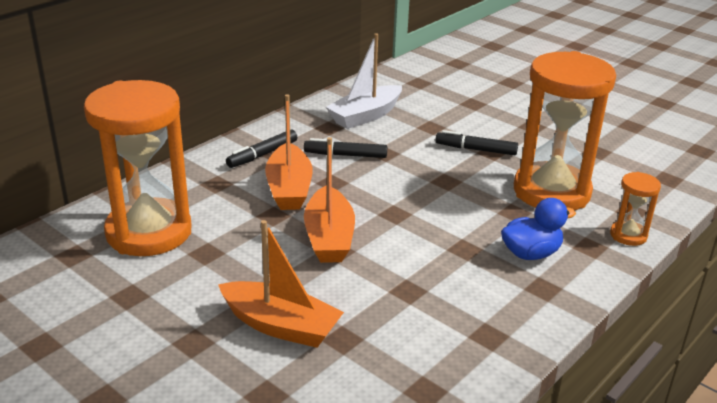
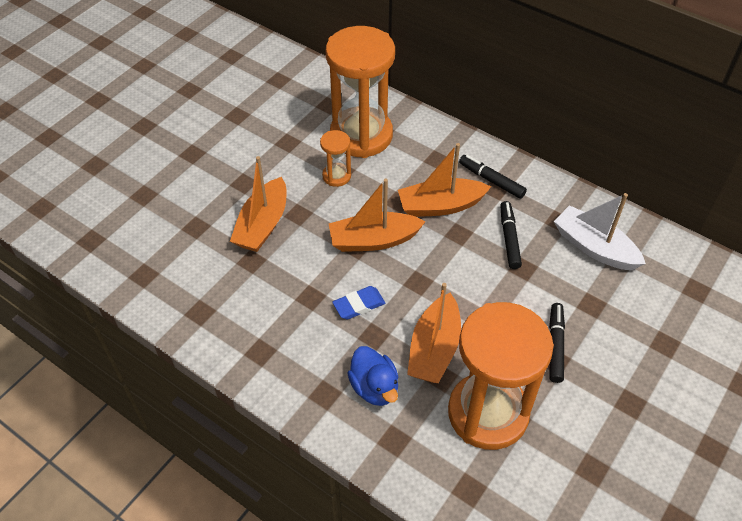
camera: 85 degrees right, 20 degrees up
orange hourglass [610,172,661,246] -> orange hourglass moved to [320,130,351,187]
none -> blue eraser [332,286,385,320]
none -> orange boat [407,283,461,383]

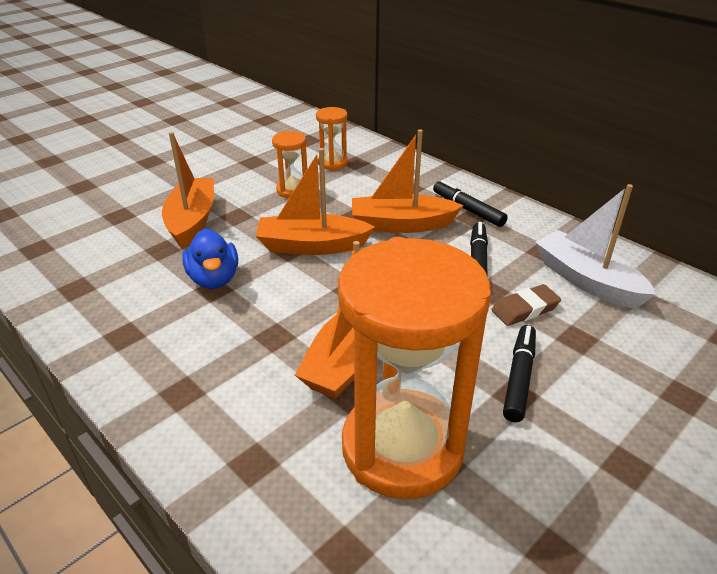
camera: 10 degrees right, 15 degrees down
orange boat [230,156,286,252] -> orange boat turned 150 degrees clockwise [162,132,214,248]
orange hourglass [325,26,395,158] -> orange hourglass [316,107,348,170], size x0.44
blue eraser [332,286,385,320] -> none
blue duck [347,346,398,406] -> blue duck moved to [182,228,238,289]
none -> brown eraser [491,284,561,326]

